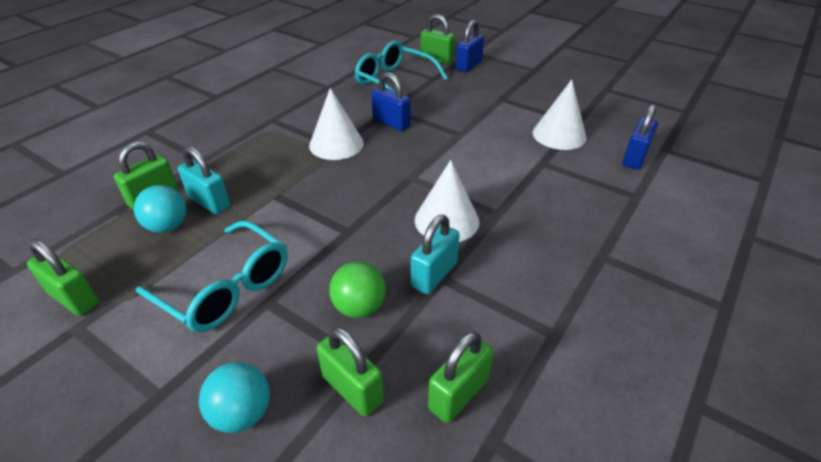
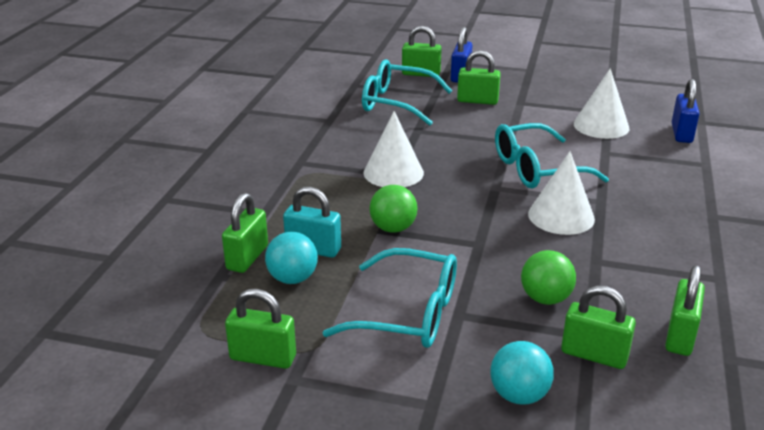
camera: 20 degrees left, 10 degrees down
blue padlock [371,72,411,131] -> none
turquoise padlock [411,215,460,294] -> none
none -> green ball [369,185,417,233]
none -> green padlock [457,50,501,105]
none -> turquoise glasses [495,123,609,189]

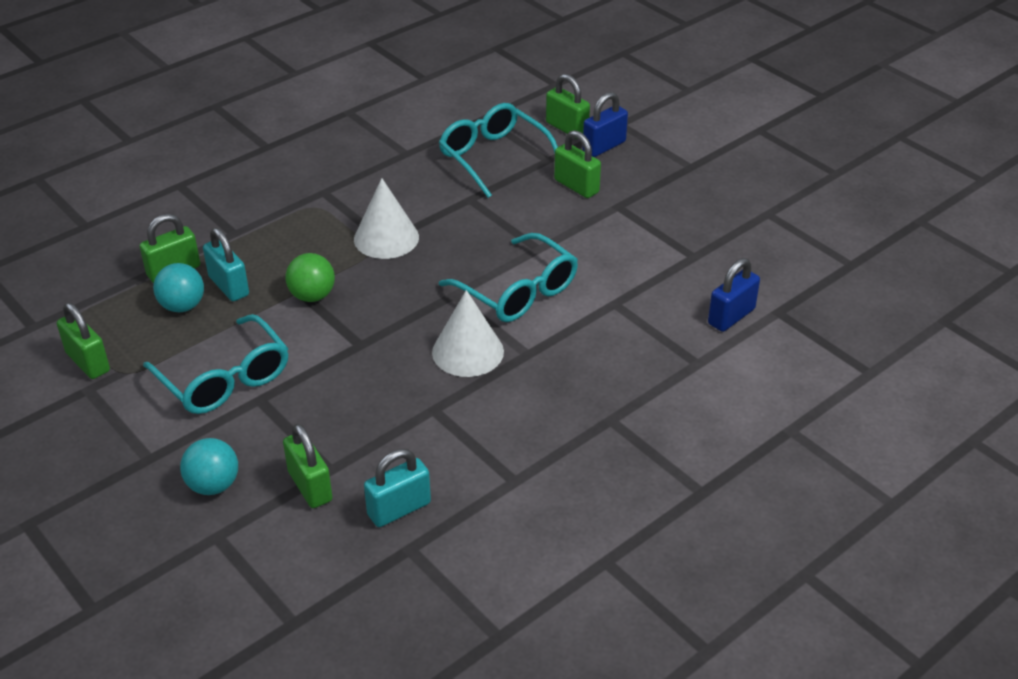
camera: 35 degrees right, 10 degrees up
turquoise glasses [495,123,609,189] -> turquoise glasses turned 150 degrees counterclockwise [439,233,578,322]
green ball [521,250,576,305] -> none
white cone [574,68,630,139] -> none
green padlock [665,266,705,356] -> turquoise padlock [364,449,431,527]

